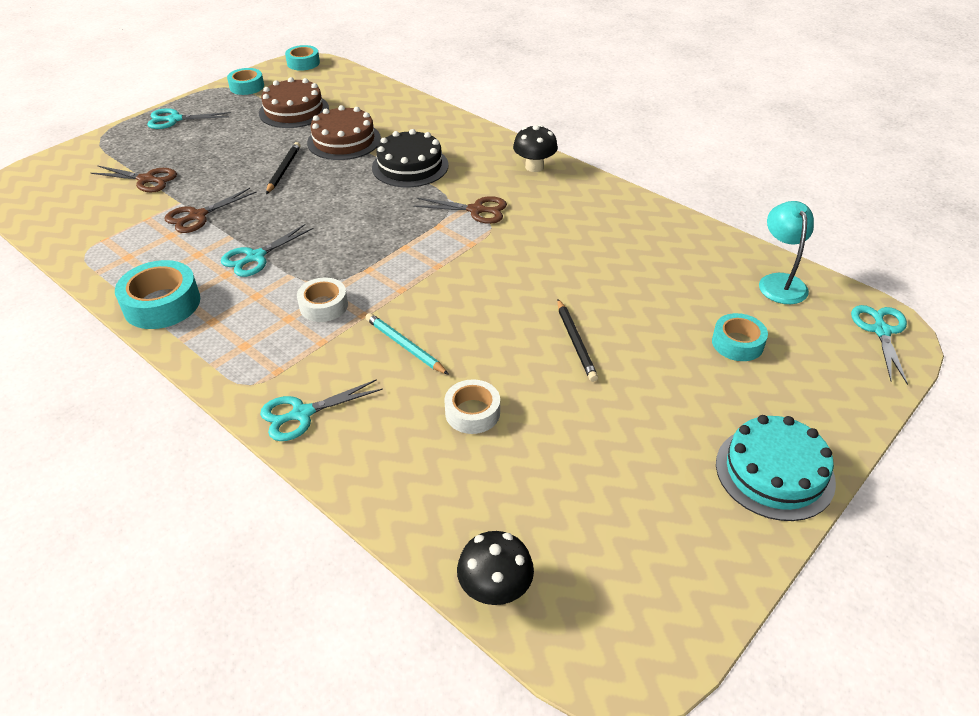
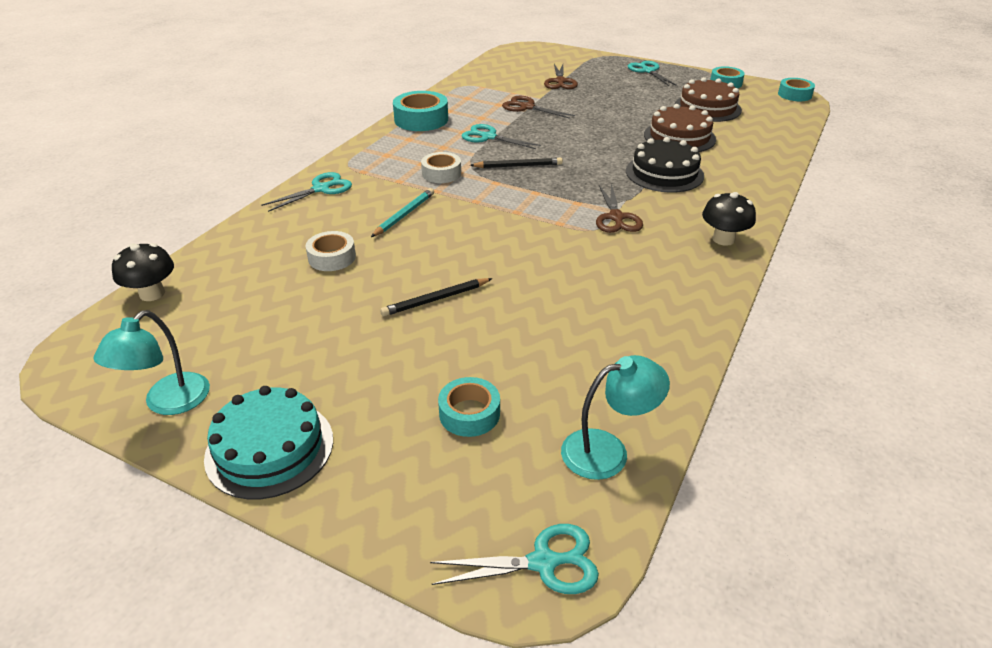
camera: 75 degrees right, 5 degrees down
turquoise scissors [260,379,383,441] -> turquoise scissors turned 90 degrees clockwise [261,172,352,212]
black pencil [266,142,300,194] -> black pencil moved to [470,158,563,168]
none -> turquoise lamp [93,310,210,415]

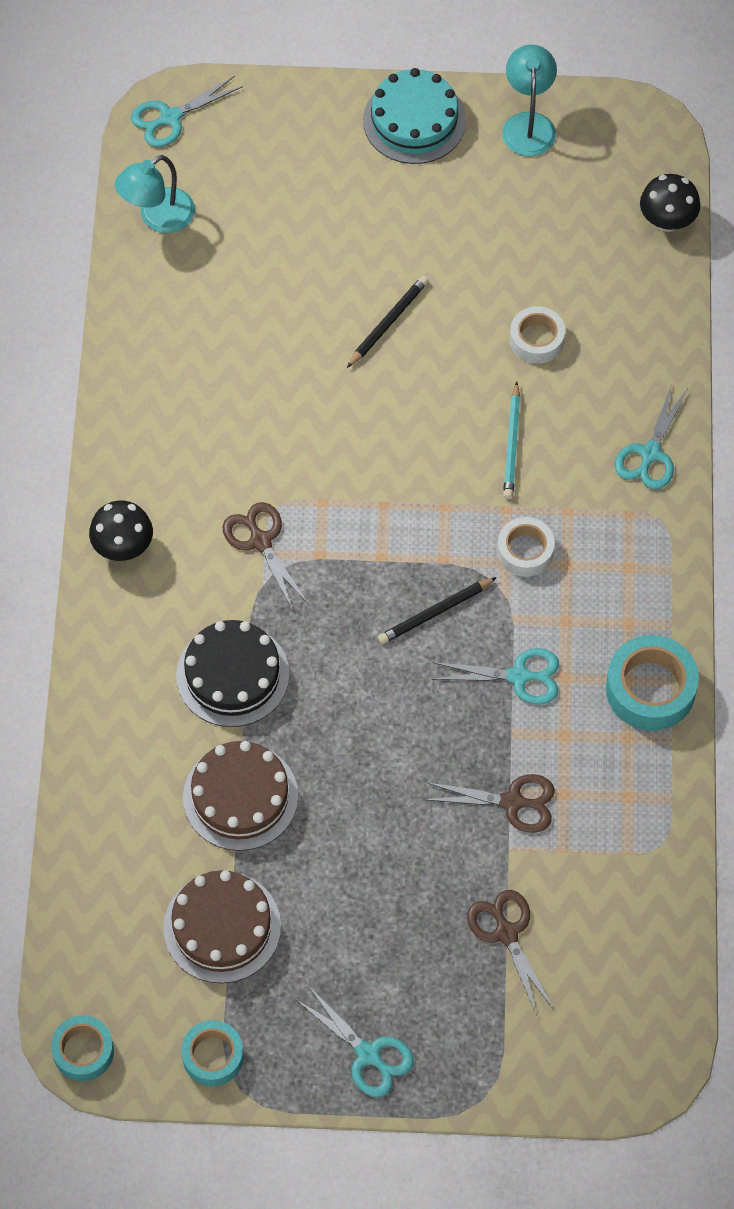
camera: 155 degrees right, 25 degrees up
turquoise tape [438,377,500,437] -> none

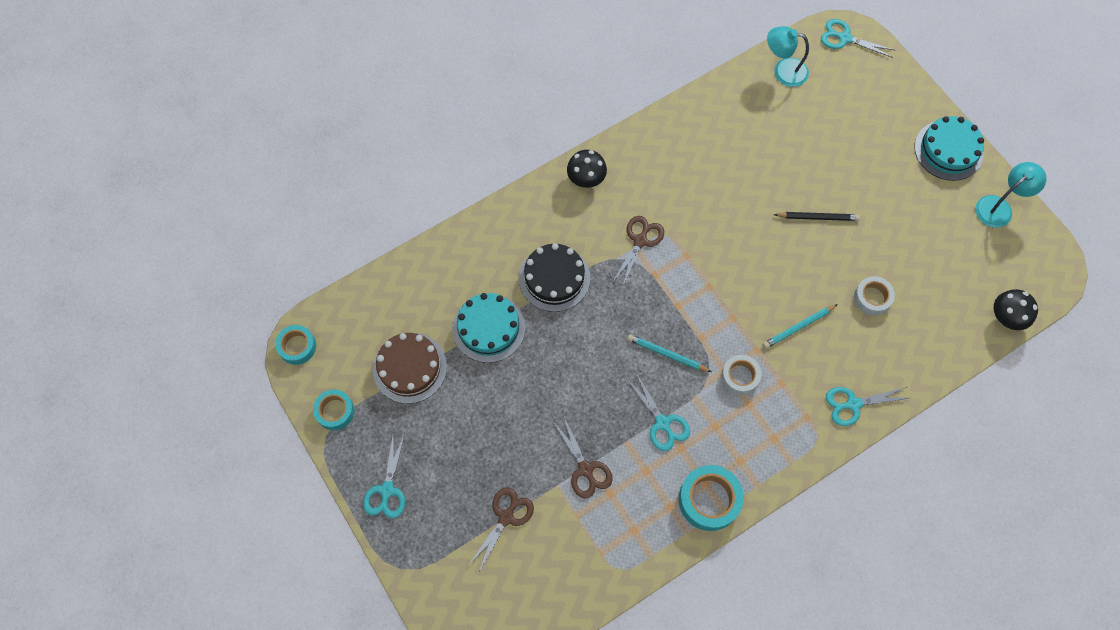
camera: 55 degrees right, 5 degrees up
brown cake [183,741,298,851] -> turquoise cake [452,293,525,363]
black pencil [378,577,497,644] -> turquoise pencil [627,334,711,372]

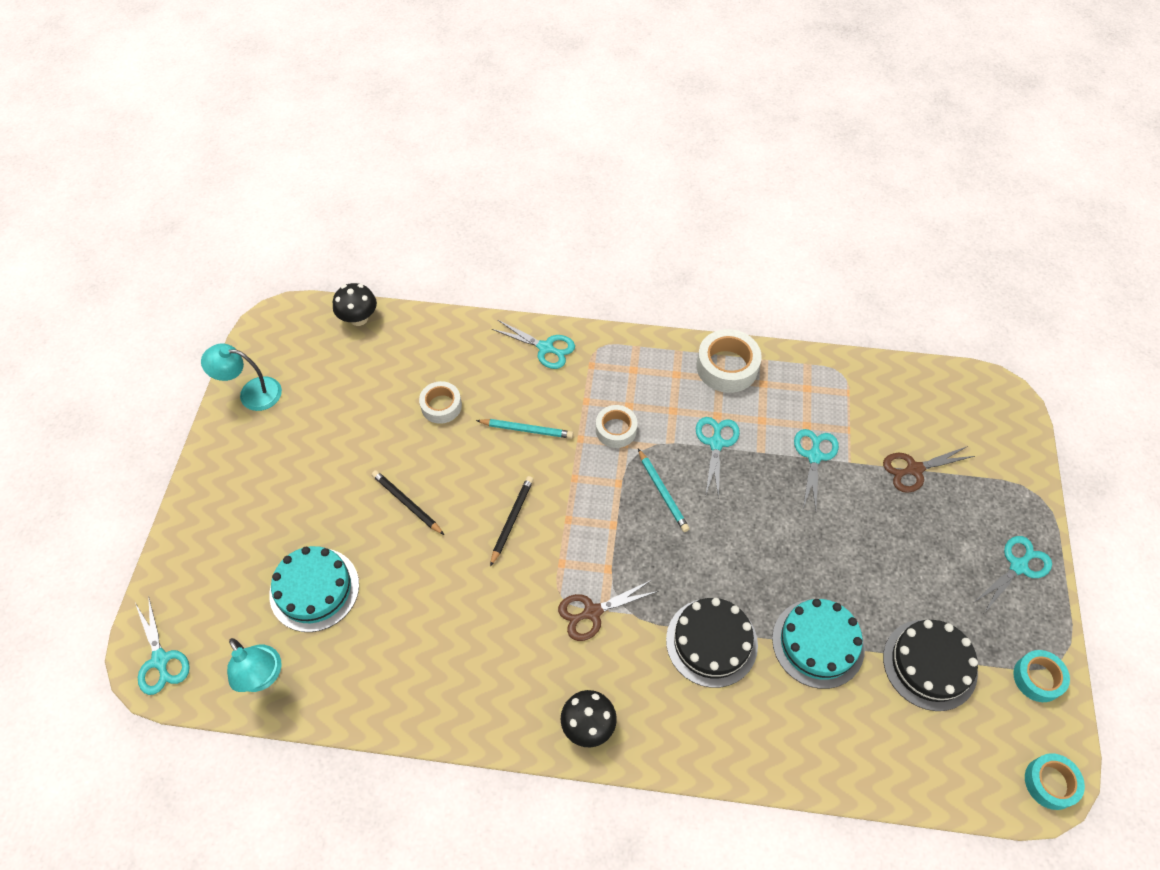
camera: 140 degrees left, 10 degrees down
brown cake [373,333,447,404] -> black cake [883,620,978,711]
brown scissors [554,418,613,498] -> turquoise scissors [794,429,839,511]
turquoise tape [679,465,744,531] -> white tape [696,329,762,393]
turquoise cake [915,116,984,181] -> turquoise cake moved to [269,546,359,632]
none -> black pencil [490,476,534,566]

